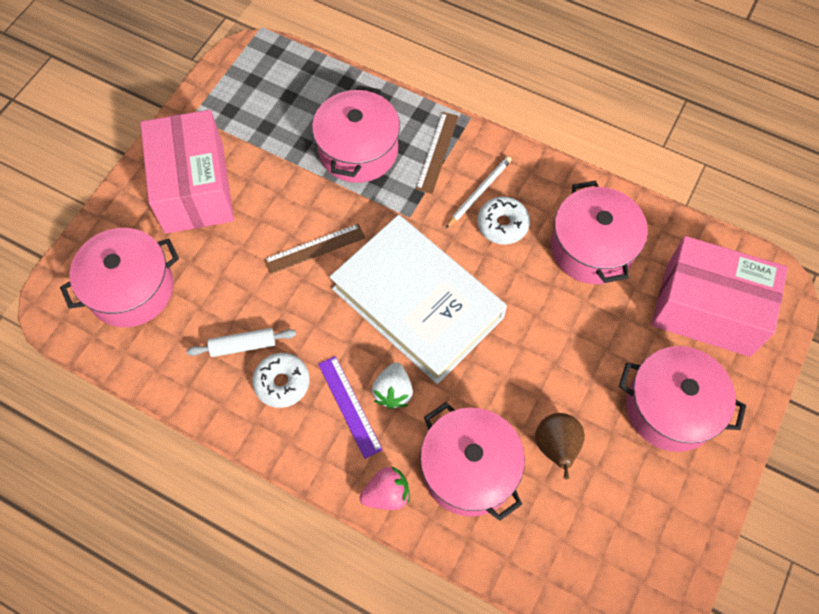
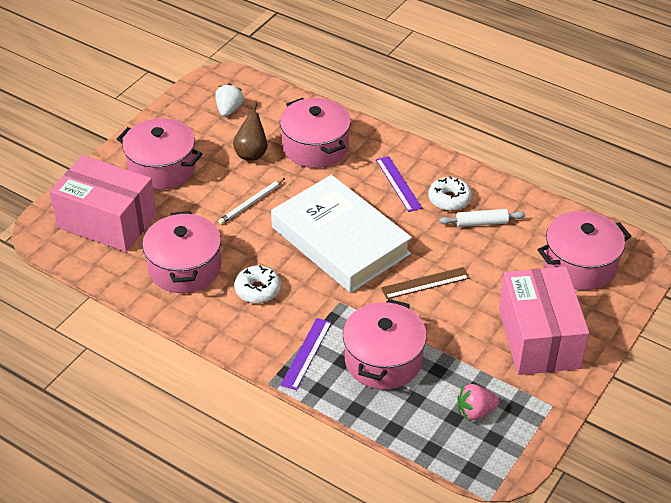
camera: 175 degrees left, 20 degrees down
pink strawberry [360,466,410,510] -> pink strawberry moved to [457,384,499,421]
white strawberry [372,362,413,409] -> white strawberry moved to [215,83,244,117]
brown ruler [416,112,458,194] -> purple ruler [281,318,332,390]
white pencil [445,156,512,229] -> white pencil moved to [218,178,285,224]

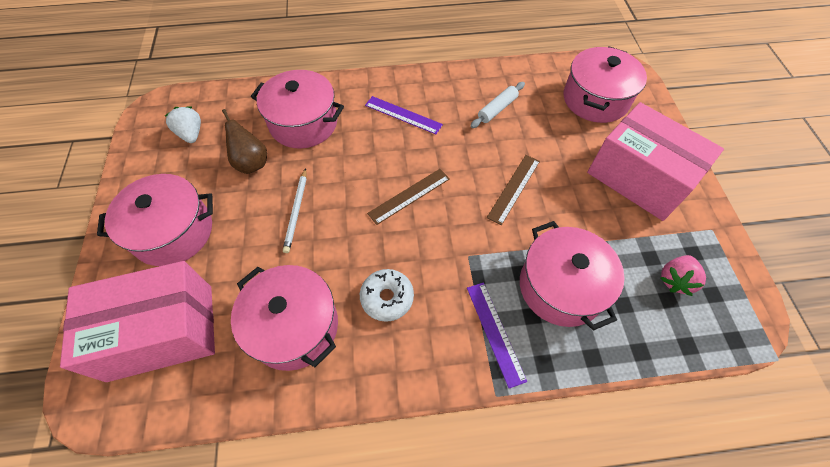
camera: 40 degrees left, 15 degrees up
white book [271,175,412,293] -> brown ruler [367,169,450,225]
white donut [428,176,472,211] -> none

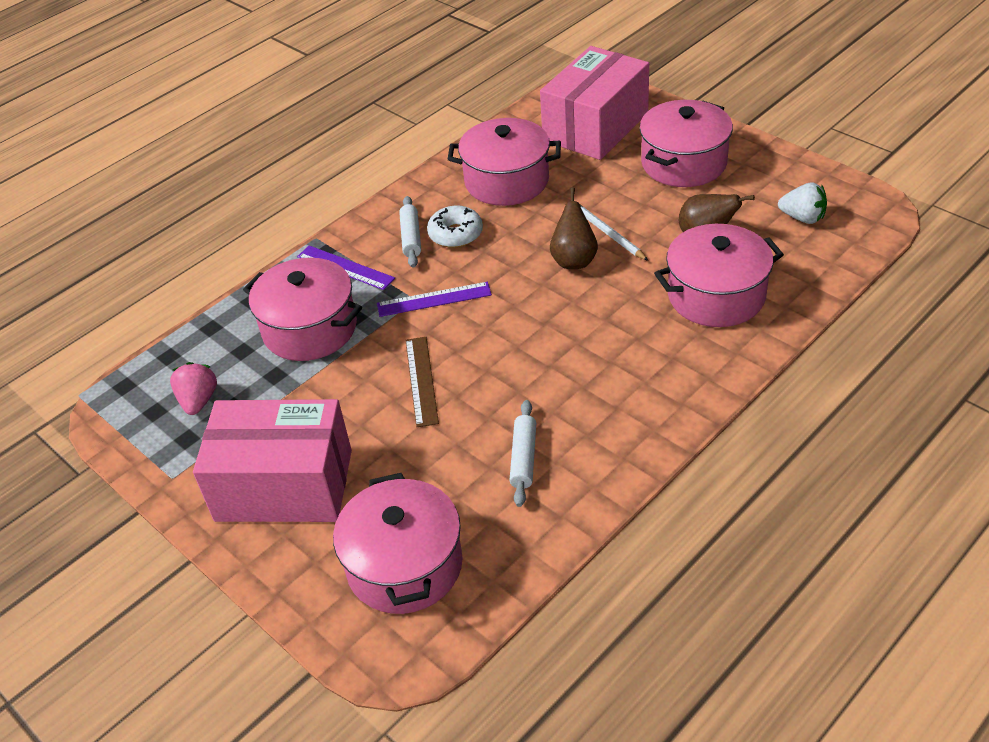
camera: 145 degrees right, 15 degrees down
purple ruler [365,96,443,134] -> purple ruler moved to [377,282,492,317]
brown ruler [367,169,450,225] -> none
none -> white rolling pin [399,196,421,268]
none -> brown pear [550,187,598,269]

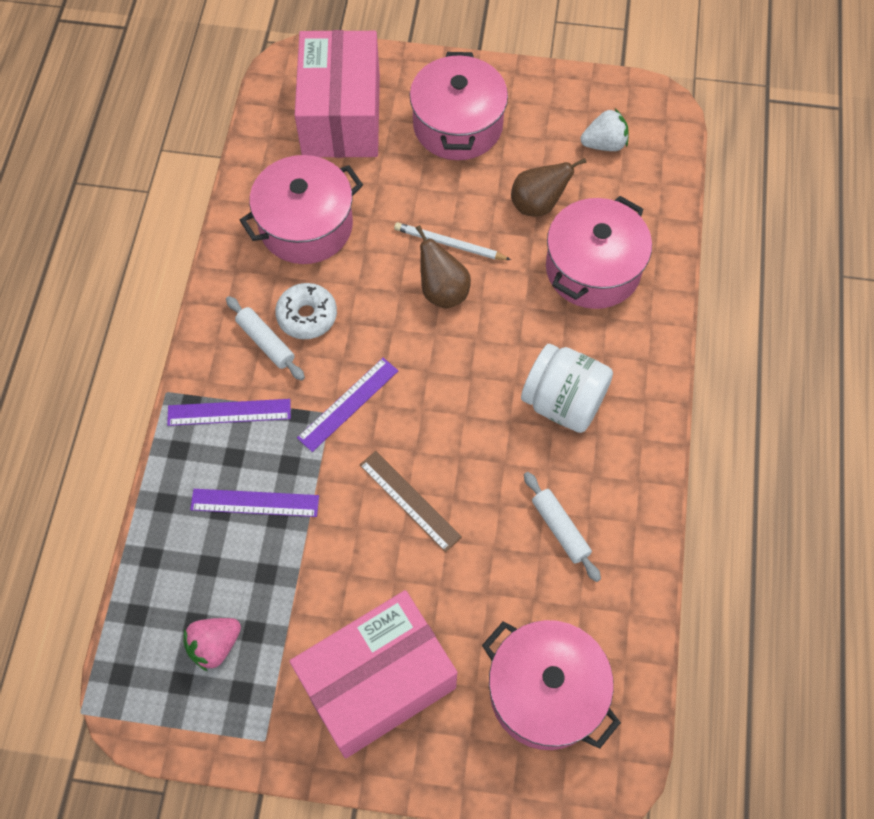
camera: 40 degrees left, 20 degrees up
pink strawberry [170,362,217,415] -> pink strawberry turned 90 degrees counterclockwise [183,618,241,672]
pink pot [243,258,362,361] -> purple ruler [190,489,319,517]
none -> white jar [521,344,613,433]

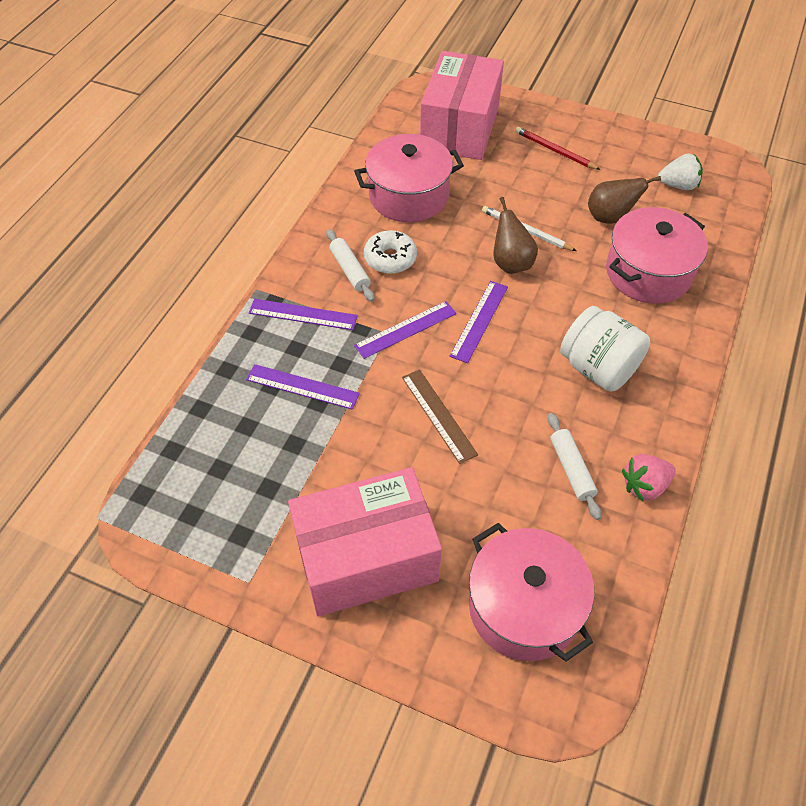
camera: 15 degrees right, 10 degrees down
pink strawberry [183,618,241,672] -> pink strawberry moved to [622,454,676,501]
pink pot [410,52,508,160] -> red pencil [515,127,600,170]
none -> purple ruler [450,281,508,363]

